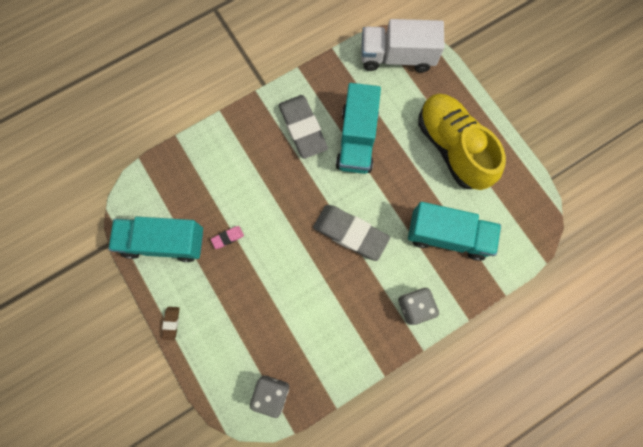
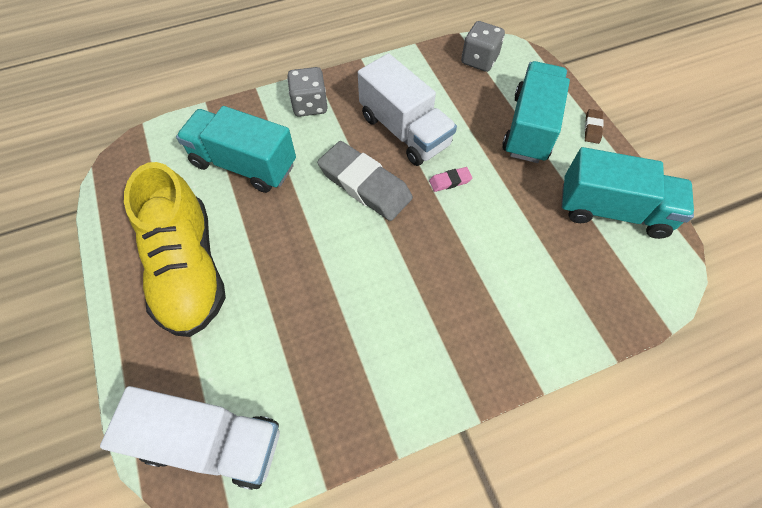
camera: 170 degrees left, 15 degrees down
pink eraser [211,226,244,249] -> pink eraser moved to [429,167,472,192]
grey eraser [279,95,328,159] -> none
turquoise truck [336,83,381,174] -> turquoise truck moved to [502,61,570,163]
none -> white truck [358,53,457,166]

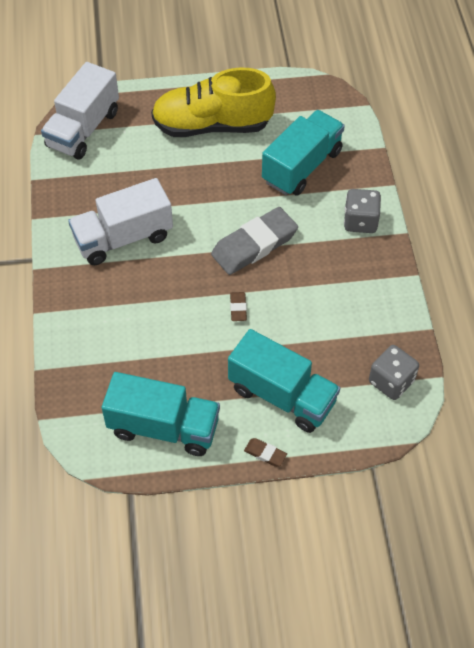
camera: 105 degrees right, 5 degrees down
white truck [358,53,457,166] -> white truck moved to [68,178,173,265]
pink eraser [429,167,472,192] -> brown eraser [230,292,247,321]
turquoise truck [561,147,694,239] -> turquoise truck turned 105 degrees counterclockwise [102,372,220,456]

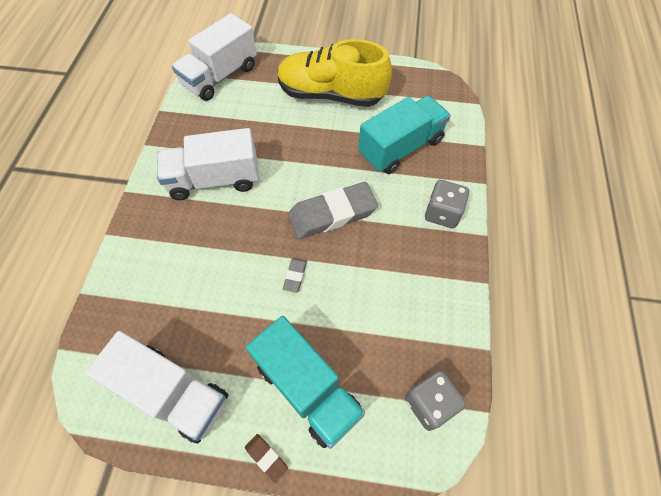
camera: 15 degrees right, 5 degrees up
turquoise truck [102,372,220,456] -> white truck [86,331,228,443]
brown eraser [230,292,247,321] -> grey eraser [283,258,307,293]

